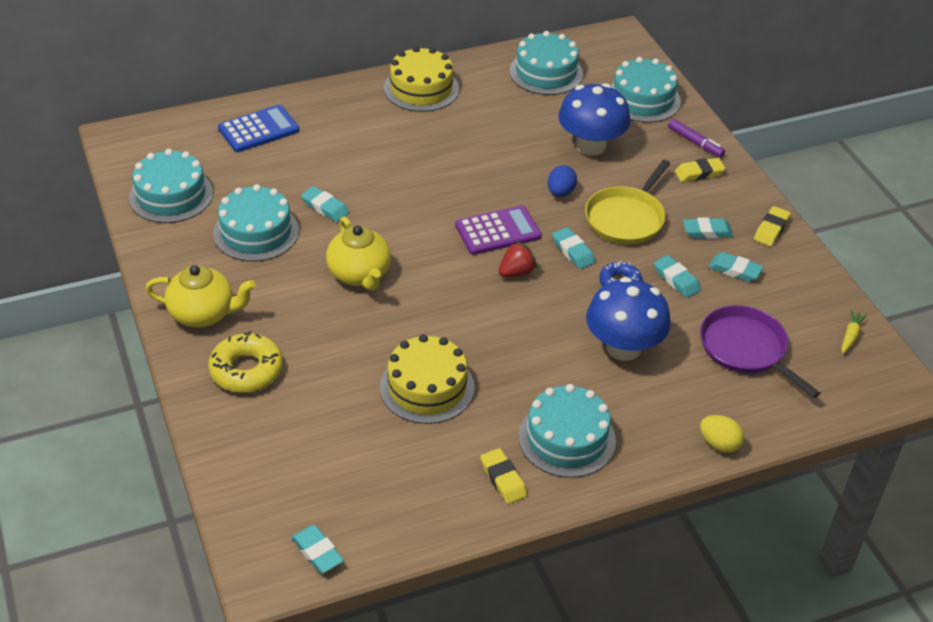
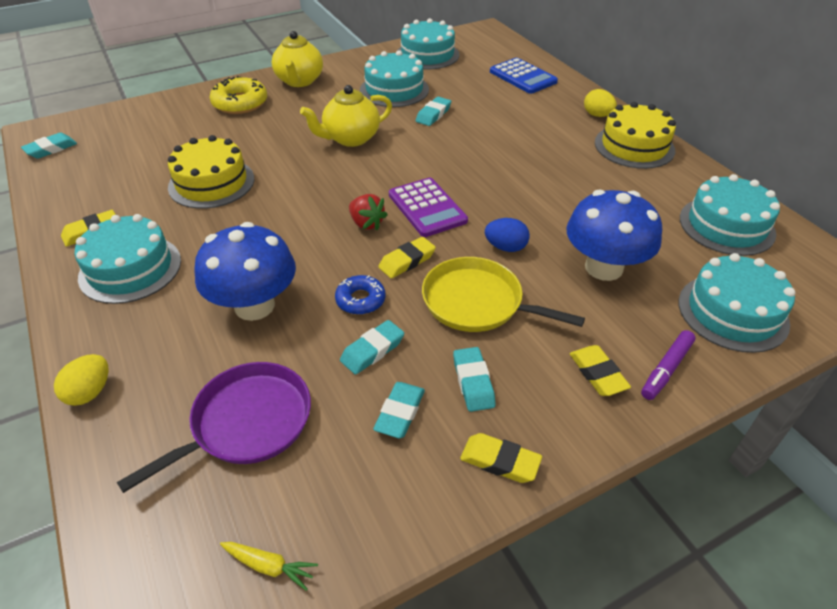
camera: 85 degrees right, 0 degrees up
turquoise eraser [552,227,595,269] -> yellow eraser [378,237,436,278]
none -> yellow egg [584,89,617,117]

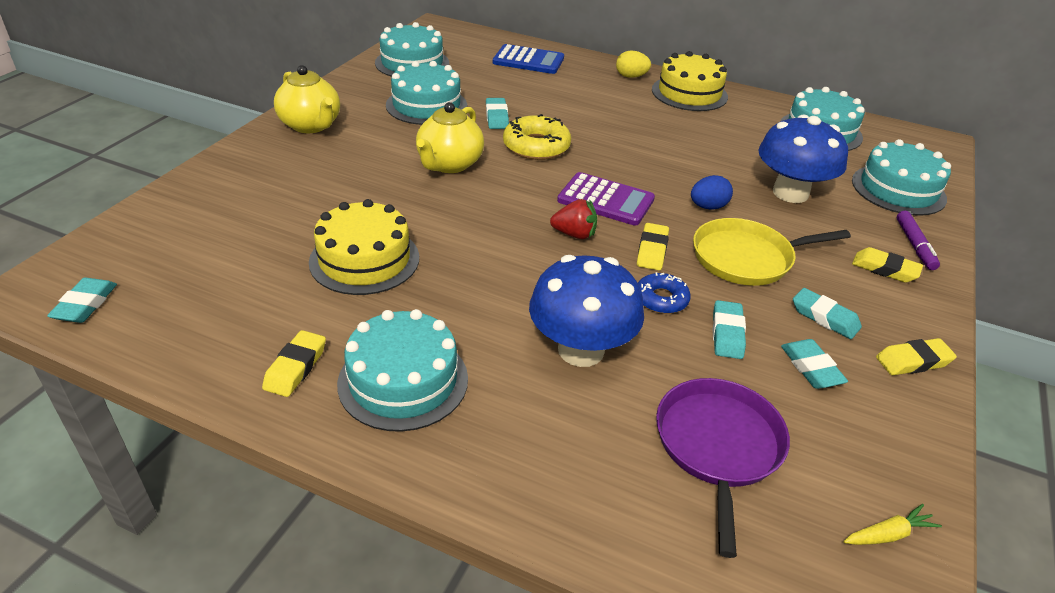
camera: 40 degrees left, 5 degrees down
yellow egg [54,354,109,406] -> none
yellow donut [210,76,267,114] -> yellow donut moved to [503,114,571,160]

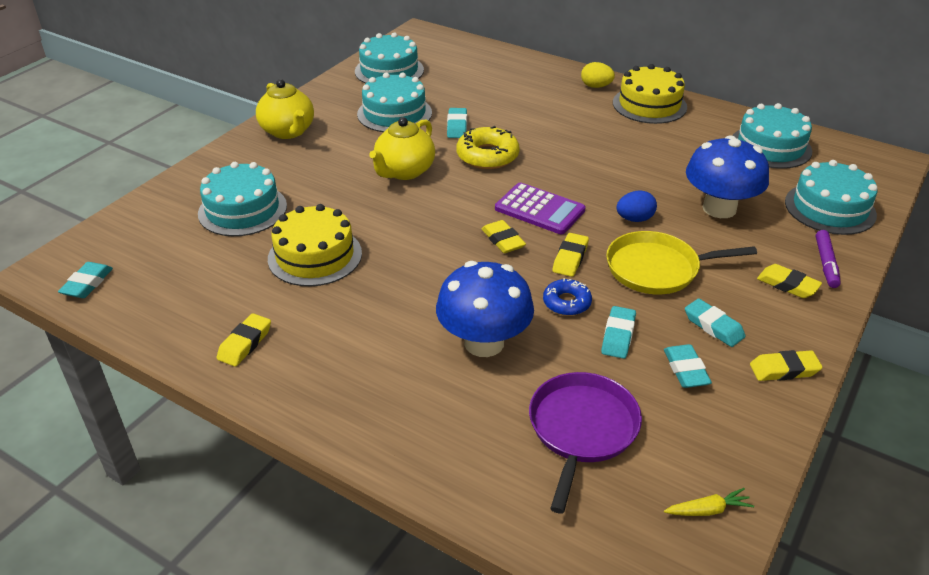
camera: 10 degrees right, 0 degrees up
turquoise cake [337,309,468,432] -> turquoise cake moved to [198,162,287,236]
blue calculator [493,44,564,74] -> none
red strawberry [550,199,597,239] -> yellow eraser [482,220,526,253]

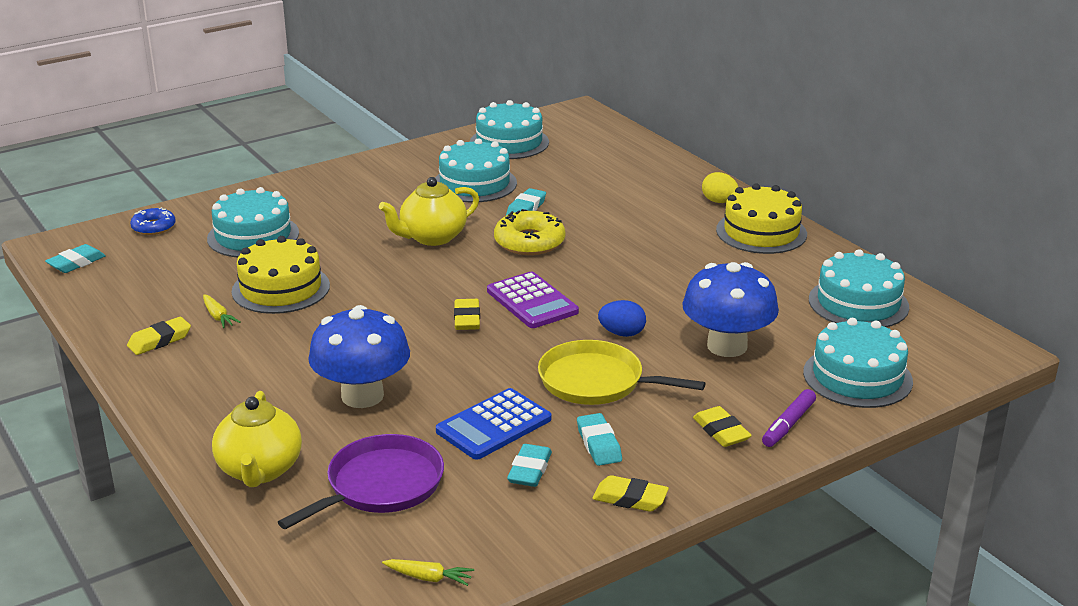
camera: 25 degrees right, 10 degrees down
yellow teapot [256,79,314,139] -> yellow teapot moved to [212,391,302,487]
blue donut [543,278,592,316] -> blue donut moved to [130,207,176,235]
yellow eraser [552,233,589,277] -> none
turquoise eraser [601,306,636,359] -> blue calculator [436,388,552,460]
none -> yellow carrot [203,295,241,328]

